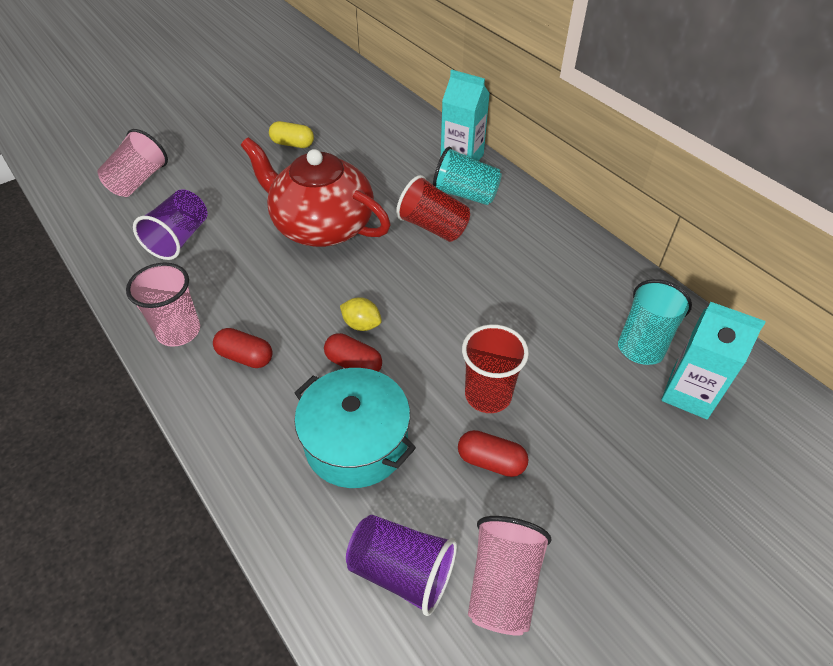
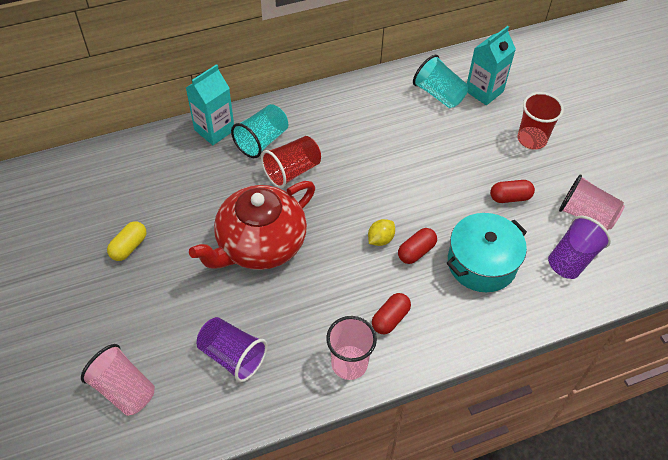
camera: 75 degrees left, 5 degrees up
red capsule [458,430,529,477] -> red capsule turned 45 degrees clockwise [490,180,535,203]
red cup [462,324,529,413] -> red cup moved to [517,92,564,150]

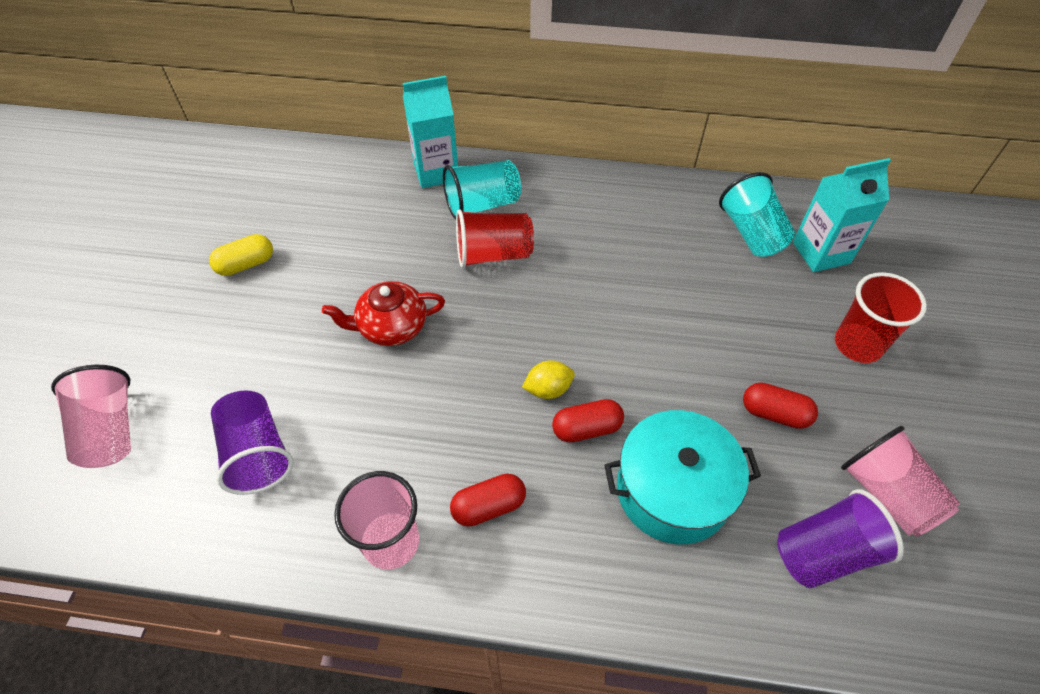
camera: 30 degrees right, 0 degrees up
red teapot [189,181,315,270] -> red teapot [322,281,445,346], size x0.55

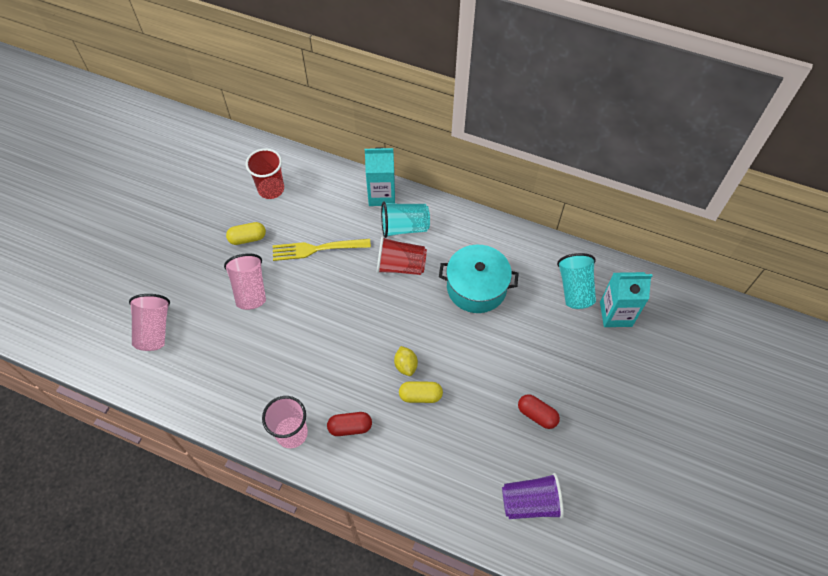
camera: 15 degrees right, 5 degrees up
purple cup [211,390,294,495] -> none
red teapot [322,281,445,346] -> none
yellow lemon [522,360,575,399] -> yellow lemon turned 75 degrees clockwise [394,346,418,376]
red capsule [552,399,624,442] -> yellow capsule [399,381,443,403]
turquoise pot [604,410,761,544] -> turquoise pot moved to [439,245,519,313]
red cup [835,272,927,363] -> red cup moved to [246,148,284,199]
pink cup [841,426,960,537] -> pink cup moved to [224,253,266,310]
none -> yellow fork [273,239,371,261]

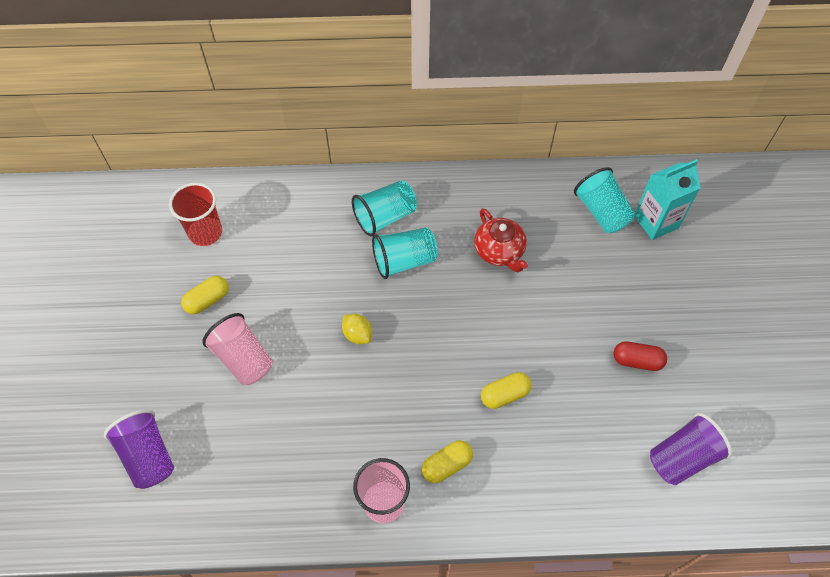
camera: 25 degrees left, 0 degrees up
pink cup [129,294,170,351] -> purple cup [104,409,174,489]
yellow fork [273,239,371,261] -> none
red capsule [327,412,372,436] -> yellow capsule [422,440,473,483]
turquoise carton [365,147,395,206] -> none
red cup [377,236,427,275] -> turquoise cup [372,227,438,279]
yellow lemon [394,346,418,376] -> yellow lemon moved to [342,314,372,344]
turquoise pot [439,245,519,313] -> red teapot [474,208,528,272]

